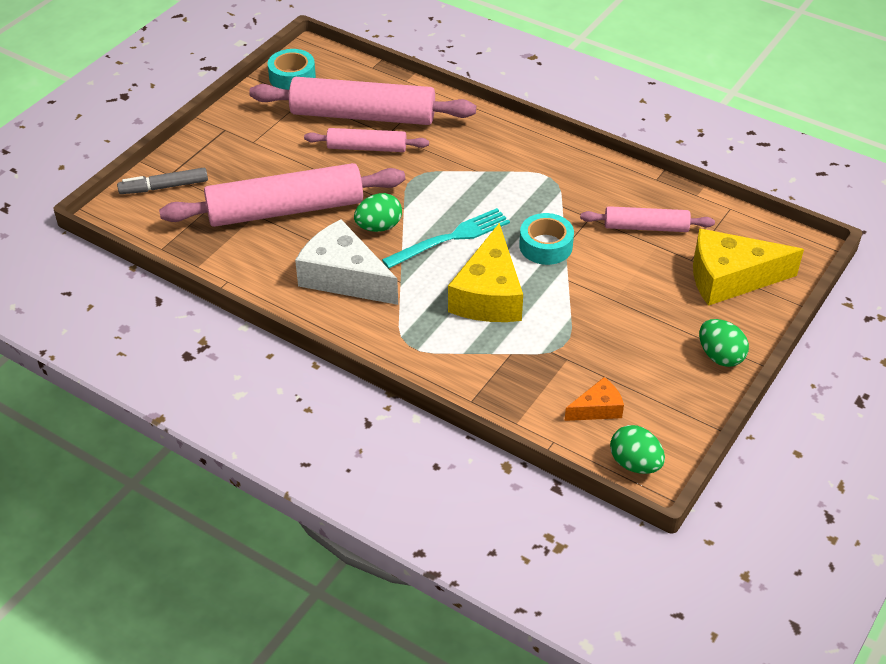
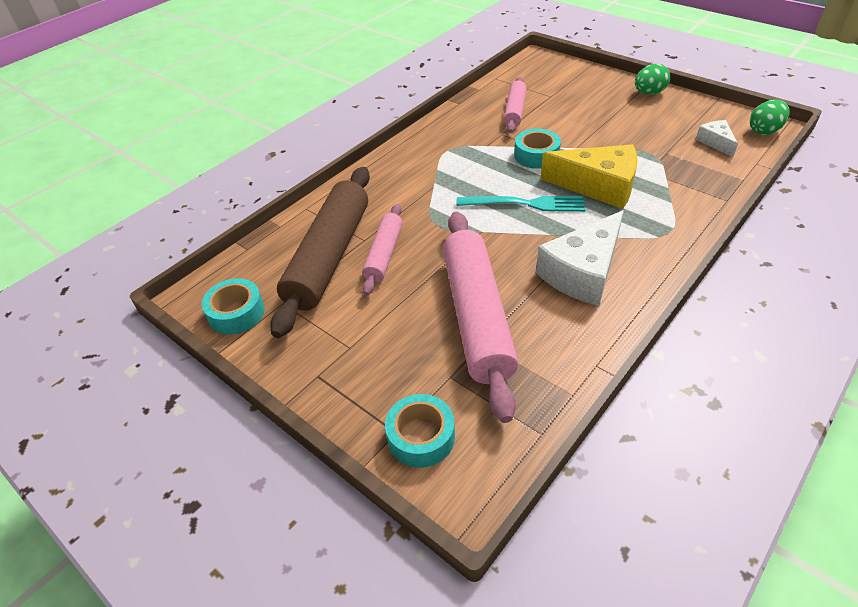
camera: 80 degrees left, 0 degrees up
grey marker [117,168,208,194] -> turquoise tape [385,394,455,468]
pink rolling pin [249,77,476,125] -> brown rolling pin [270,167,370,338]
green egg [354,193,402,232] -> none
turquoise fork [382,208,510,269] -> turquoise fork turned 120 degrees clockwise [456,196,585,212]
orange cheese [565,377,624,421] -> white cheese [696,120,738,157]
yellow cheese [693,228,804,306] -> none

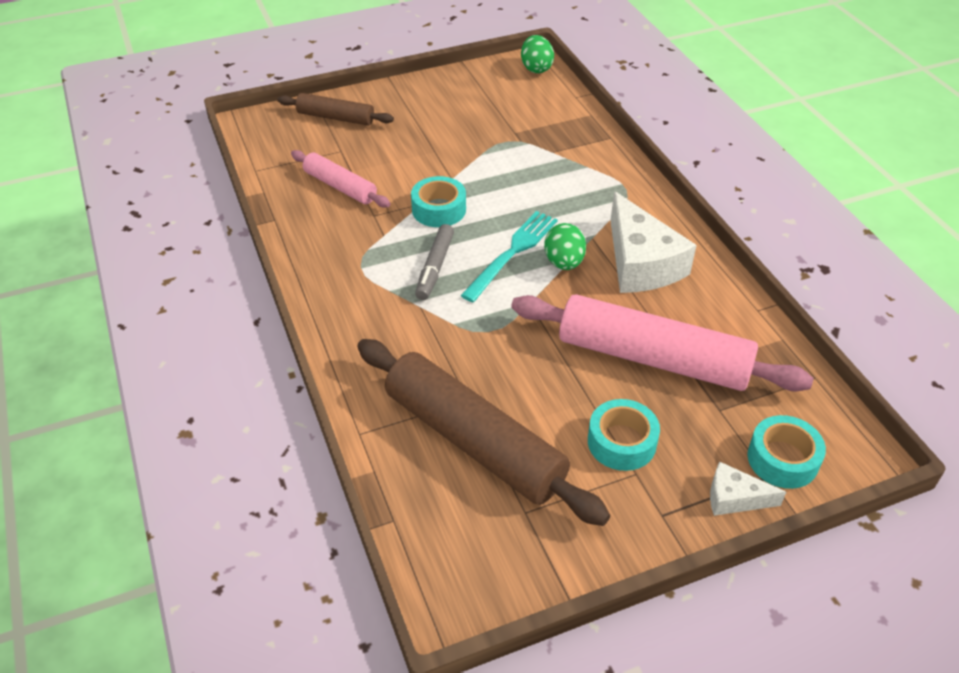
camera: 65 degrees left, 0 degrees up
turquoise tape [202,278,265,335] -> turquoise tape moved to [588,399,660,471]
pink rolling pin [362,204,403,295] -> none
yellow cheese [541,144,638,209] -> none
green egg [635,64,670,94] -> green egg moved to [544,223,586,270]
white cheese [696,120,738,157] -> white cheese moved to [710,461,786,516]
none -> brown rolling pin [277,93,394,126]
none -> grey marker [415,224,454,300]

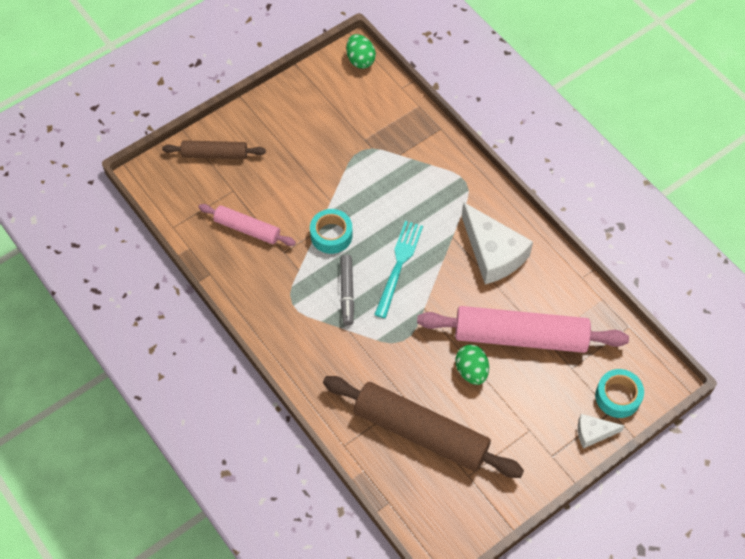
camera: 15 degrees left, 15 degrees up
green egg [544,223,586,270] -> green egg moved to [455,345,489,385]
turquoise tape [588,399,660,471] -> none

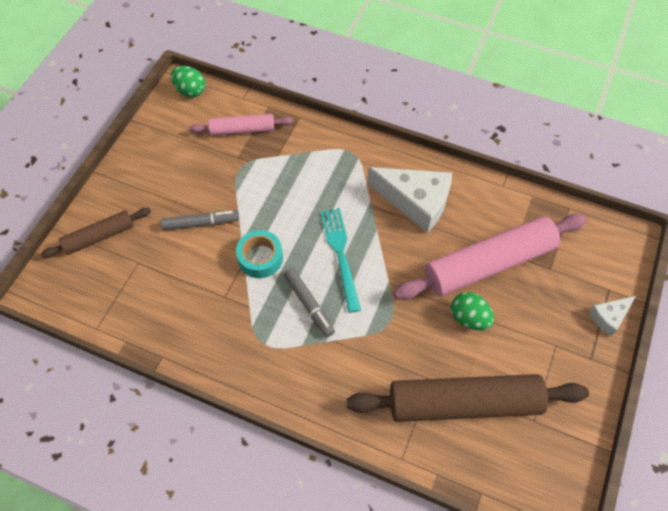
camera: 30 degrees left, 0 degrees up
pink rolling pin [198,204,296,246] -> pink rolling pin moved to [190,114,293,136]
turquoise tape [595,369,644,418] -> none
none -> grey marker [161,210,239,230]

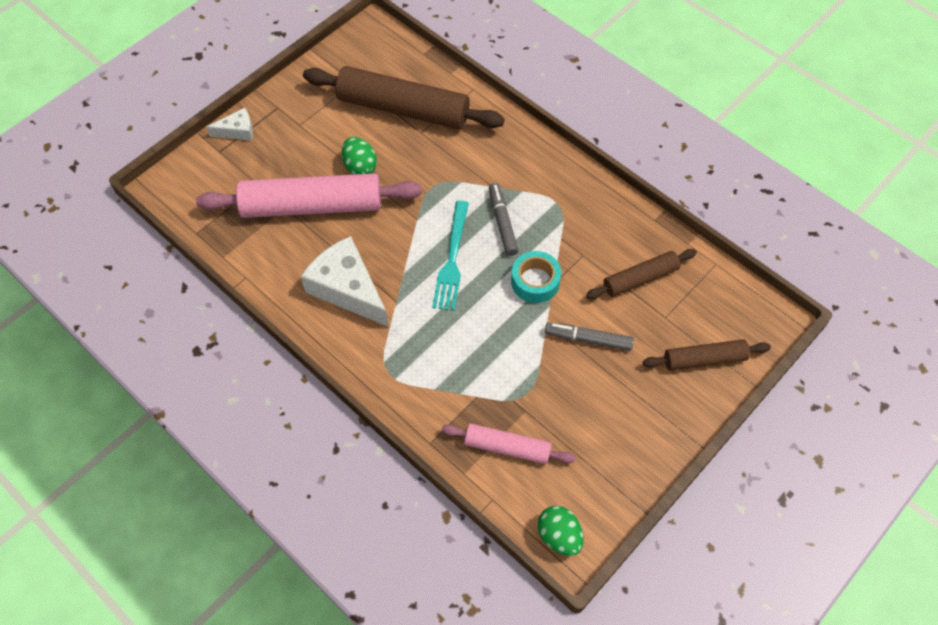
camera: 160 degrees left, 0 degrees up
none -> brown rolling pin [586,249,697,299]

